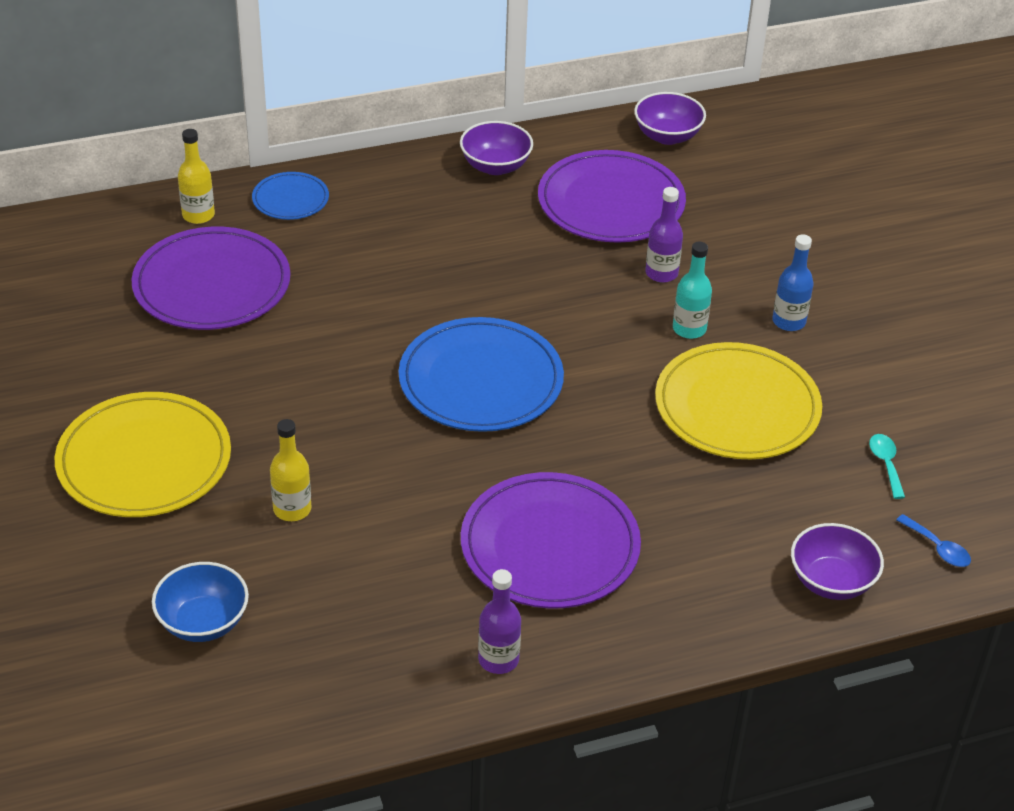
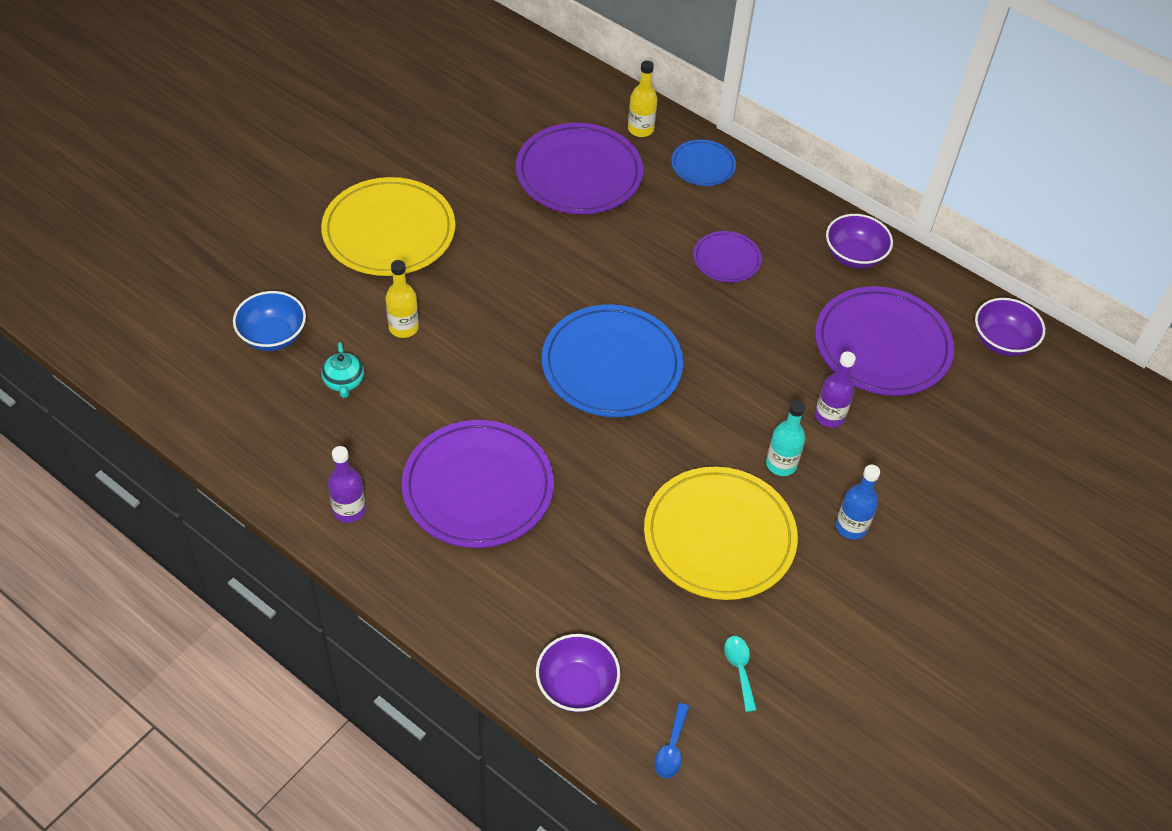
camera: 55 degrees right, 10 degrees up
turquoise spoon [869,434,905,499] -> turquoise spoon turned 60 degrees counterclockwise [724,636,757,712]
none -> turquoise teapot [321,342,364,398]
none -> purple plate [693,231,762,283]

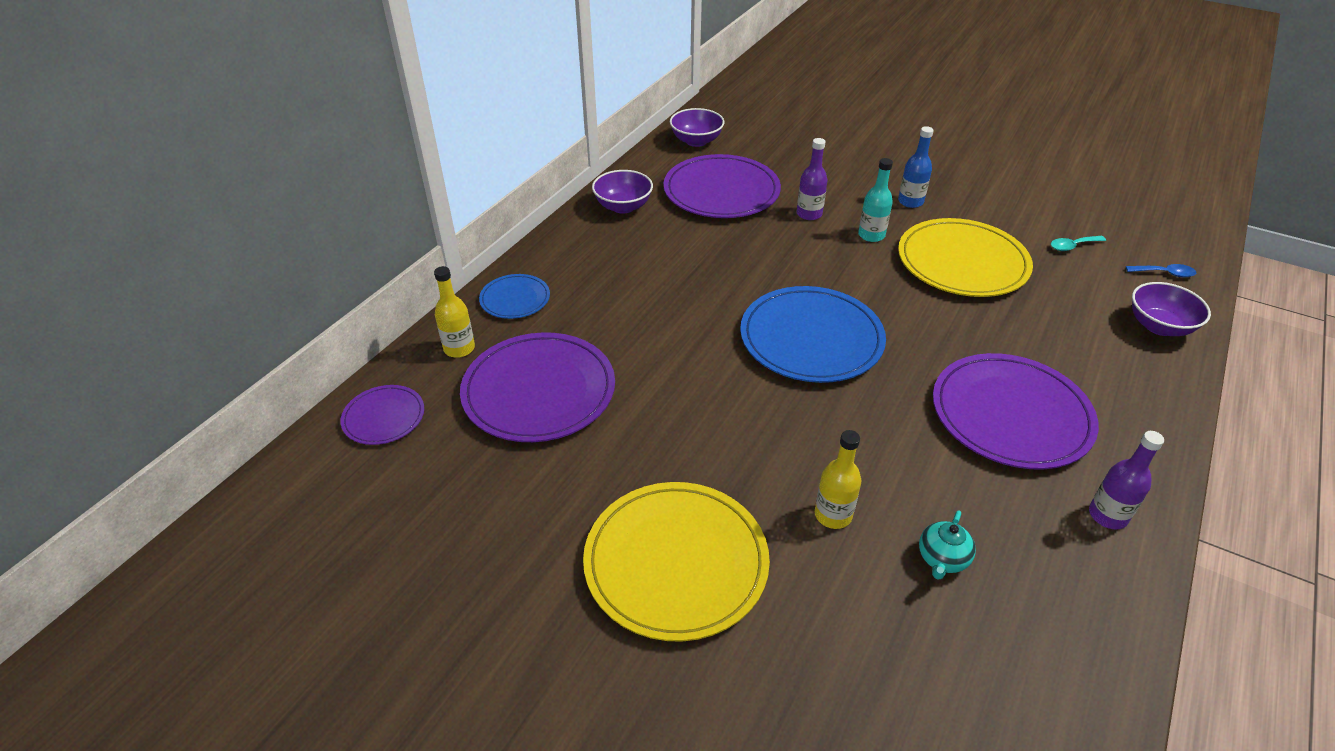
camera: 95 degrees left, 10 degrees down
blue bowl [233,291,306,351] -> none
turquoise teapot [321,342,364,398] -> turquoise teapot turned 135 degrees clockwise [919,510,976,580]
purple plate [693,231,762,283] -> purple plate moved to [340,385,424,445]

